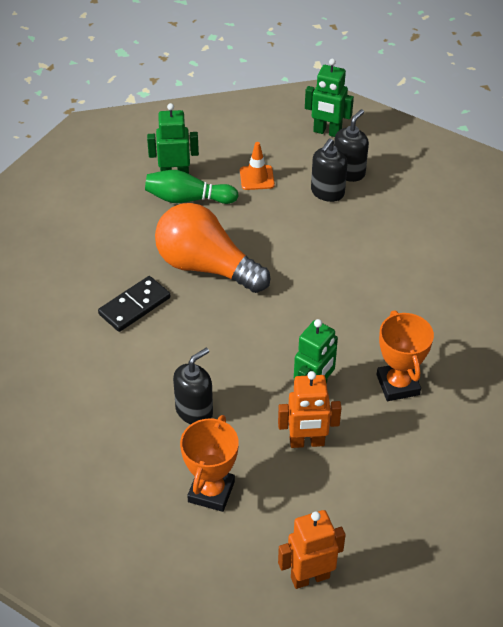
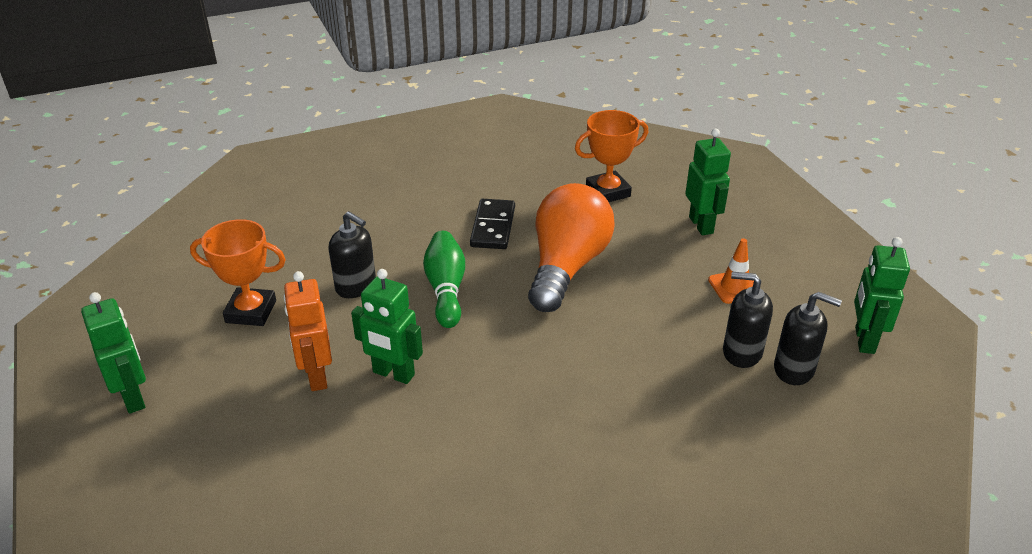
camera: 80 degrees right, 10 degrees down
black domino [98,276,170,332] -> black domino turned 60 degrees clockwise [470,199,515,249]
green bowling pin [145,170,239,204] -> green bowling pin moved to [423,231,465,328]
orange robot [278,510,346,589] -> green robot [81,292,146,414]
orange trophy [377,310,434,401] -> orange trophy moved to [575,110,648,202]

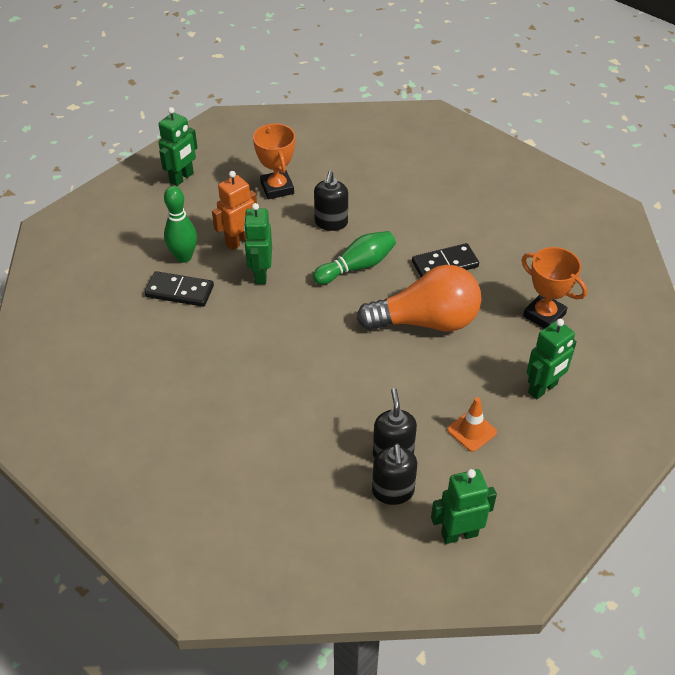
camera: 65 degrees right, 10 degrees up
none -> black domino [145,271,214,307]
none -> green bowling pin [164,186,197,263]

